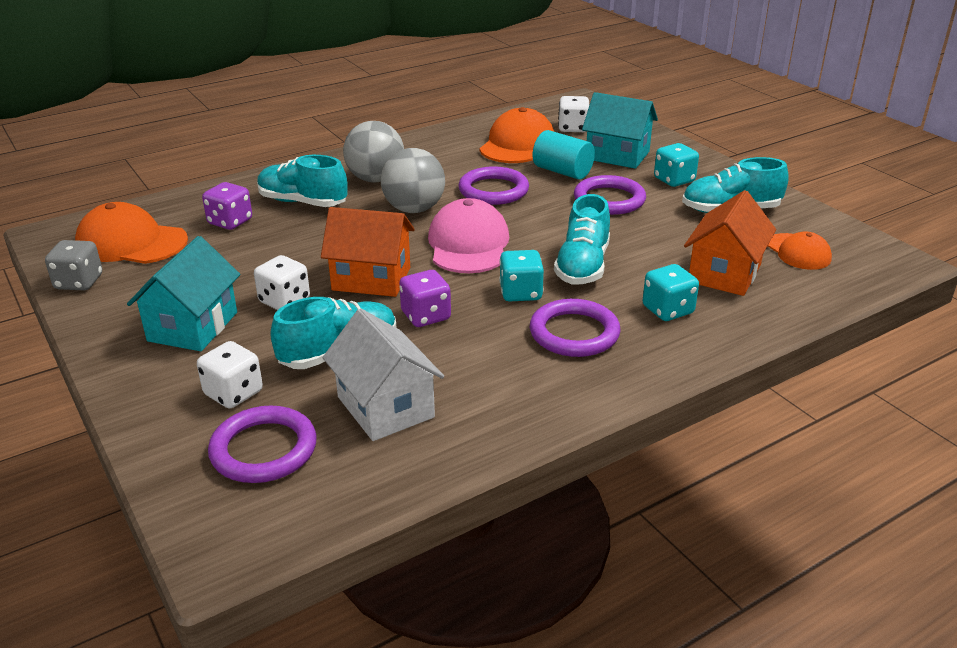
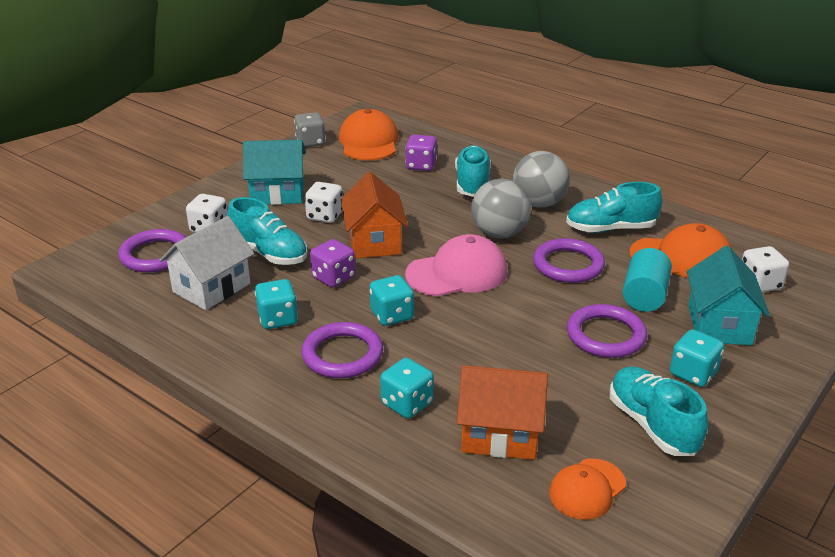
camera: 70 degrees right, 0 degrees up
turquoise shoe [554,194,610,285] -> turquoise shoe moved to [566,182,662,233]
none -> turquoise dice [255,279,298,329]

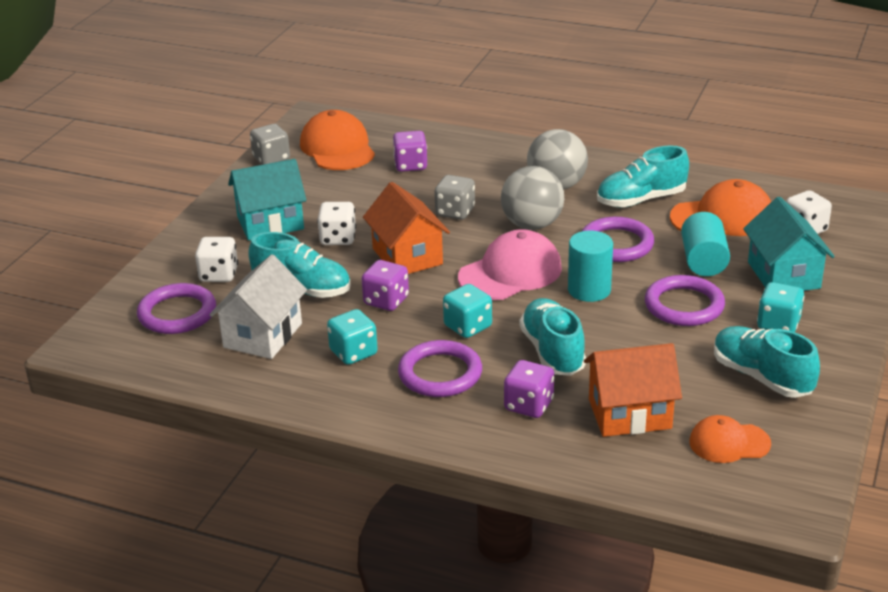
camera: 15 degrees left, 0 degrees up
turquoise dice [380,358,434,418] -> purple dice [504,360,554,418]
turquoise shoe [455,145,491,197] -> turquoise shoe moved to [520,298,586,376]
orange cap [549,458,626,520] -> orange cap turned 60 degrees clockwise [689,415,771,463]
none -> grey dice [434,175,475,220]
none -> turquoise cylinder [568,231,613,302]

